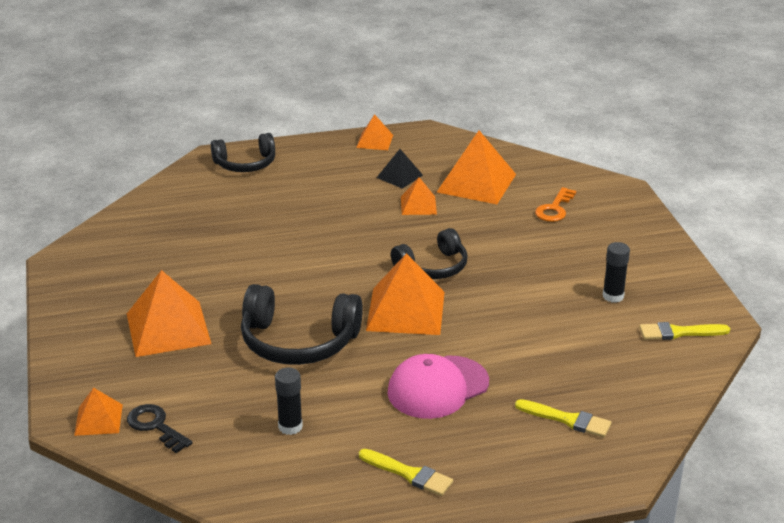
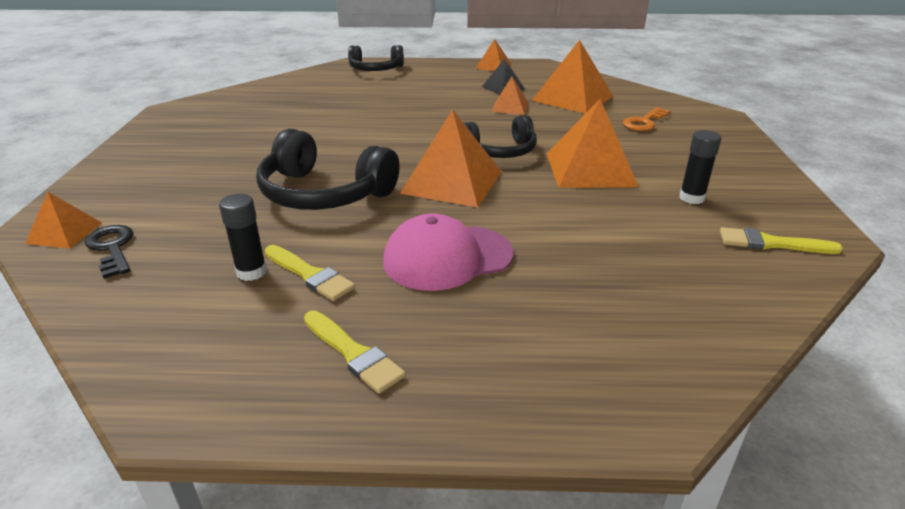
camera: 15 degrees right, 0 degrees up
orange pyramid [127,270,211,357] -> orange pyramid moved to [547,99,639,188]
yellow brush [515,399,612,437] -> yellow brush moved to [265,245,355,301]

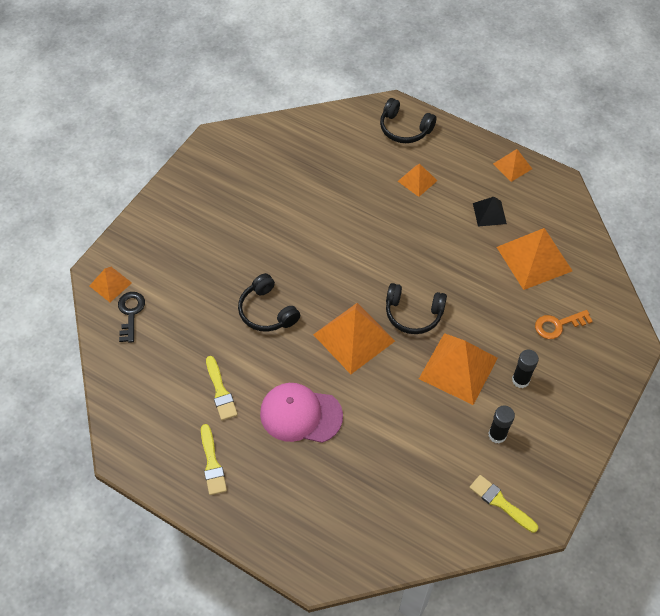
camera: 30 degrees right, 25 degrees up
black glue stick [219,193,267,281] -> black glue stick moved to [512,349,539,388]
black headphones [257,129,400,210] -> black headphones [238,273,300,332], size x0.65
orange pyramid [491,76,529,115] -> orange pyramid moved to [398,164,437,197]

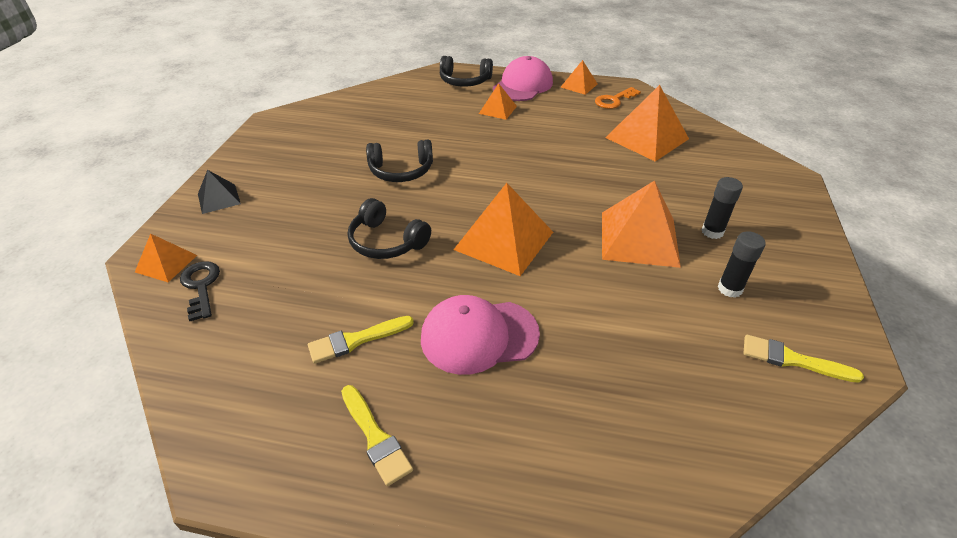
camera: 20 degrees left, 15 degrees down
yellow brush [206,356,238,420] -> yellow brush turned 105 degrees clockwise [308,316,414,364]
black headphones [386,283,447,334] -> black headphones moved to [366,140,433,182]
black pyramid [473,197,507,227] -> black pyramid moved to [198,170,241,214]
orange key [535,310,593,339] -> orange key moved to [595,87,641,109]
none -> pink cap [493,56,553,101]

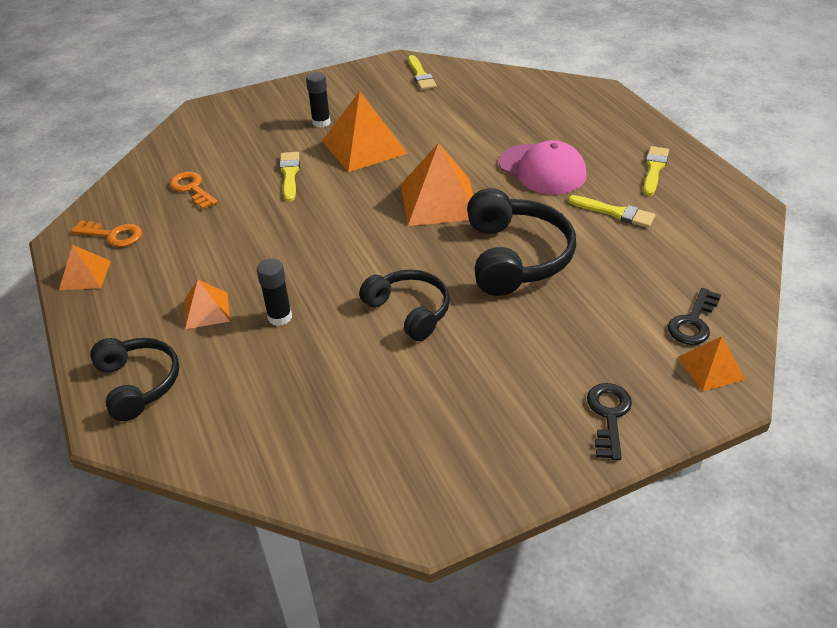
camera: 125 degrees left, 0 degrees up
black pyramid [198,170,241,214] -> black key [587,383,632,460]
black headphones [348,198,431,259] -> black headphones [467,188,576,296], size x1.53
pink cap [493,56,553,101] -> none
orange pyramid [605,85,689,162] -> orange key [169,172,218,209]
black glue stick [717,231,766,298] -> black glue stick moved to [257,259,292,326]
none -> yellow brush [279,152,300,202]

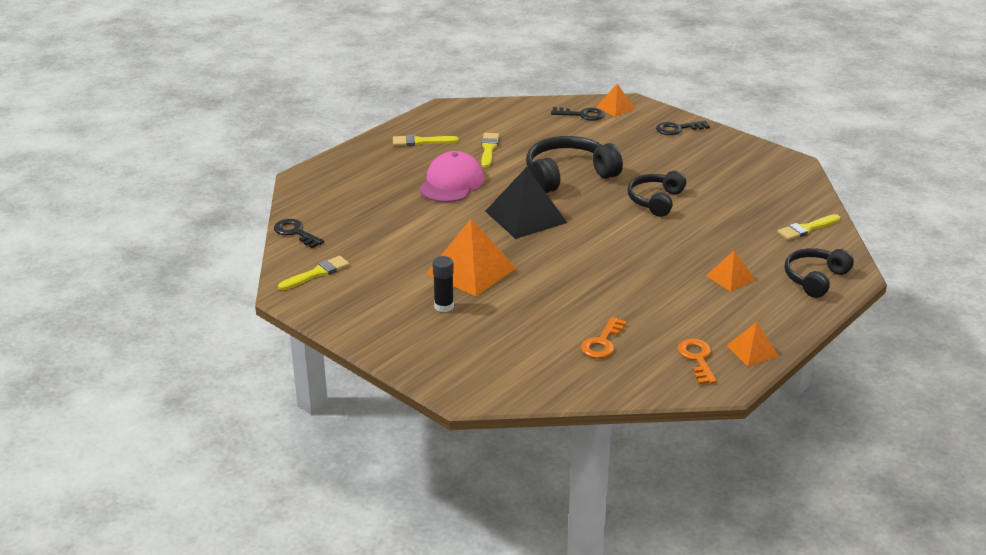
camera: 115 degrees left, 10 degrees down
black glue stick [257,259,292,326] -> none
yellow brush [279,152,300,202] -> yellow brush moved to [778,214,840,240]
orange pyramid [401,143,473,226] -> black pyramid [485,167,567,239]
none -> black key [274,219,324,248]

